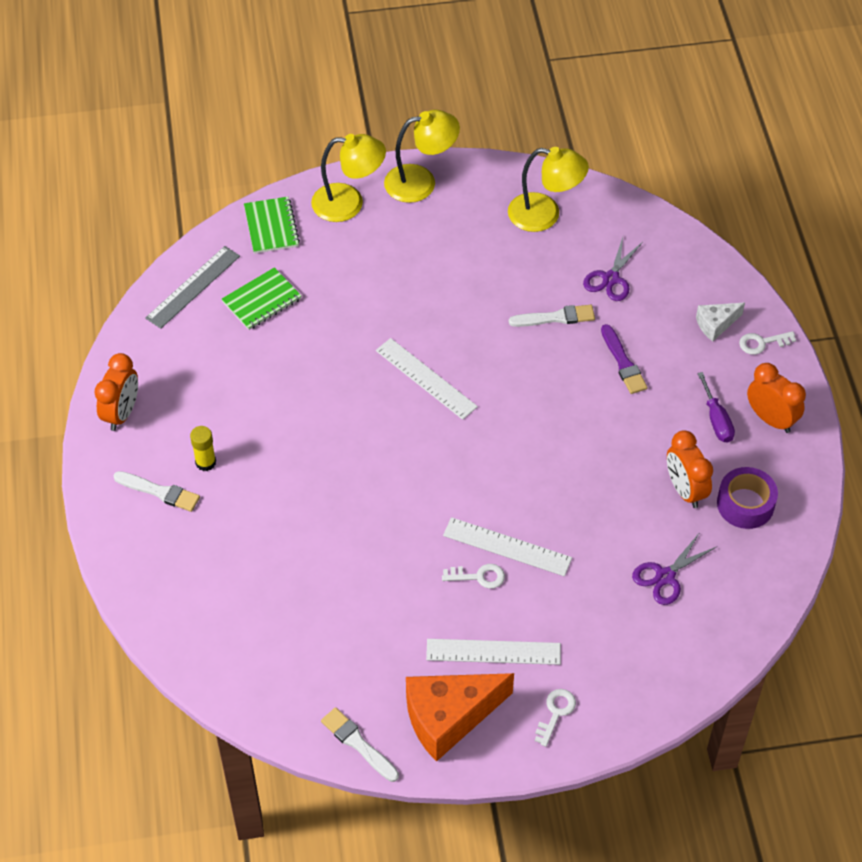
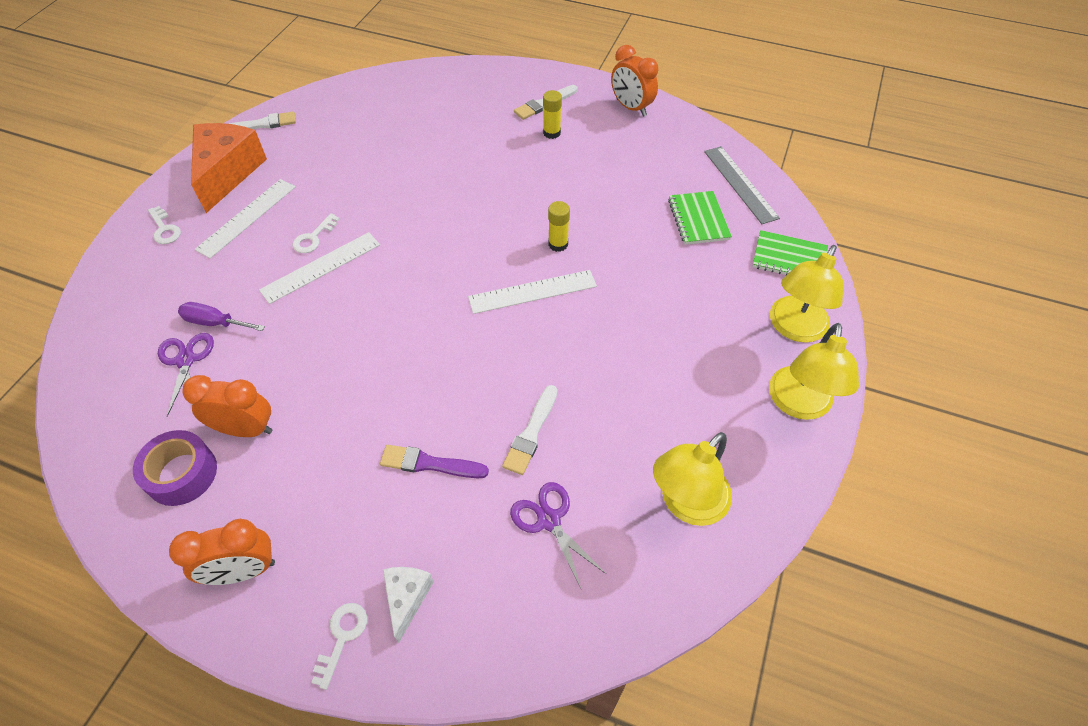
camera: 120 degrees right, 0 degrees up
purple screwdriver [697,372,735,443] -> purple screwdriver moved to [178,302,265,331]
none -> yellow glue stick [548,201,570,252]

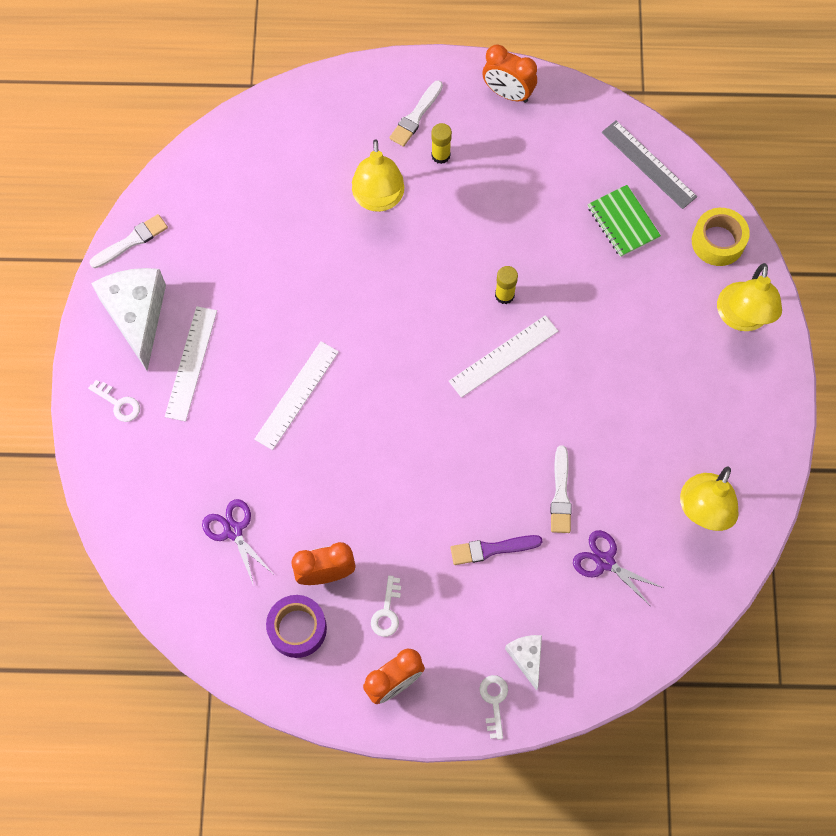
camera: 20 degrees left, 15 degrees up
purple screwdriver [178,302,265,331] -> none
orange cheese [191,123,267,213] -> white cheese [91,268,166,371]
white key [293,213,339,253] -> white key moved to [371,575,401,637]
green notebook [752,230,828,275] -> yellow tape [692,208,750,266]
yellow lamp [769,323,859,420] -> yellow lamp moved to [352,139,404,212]

